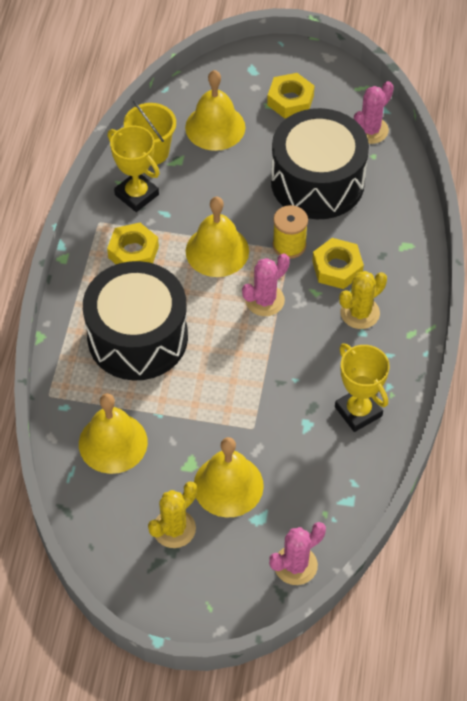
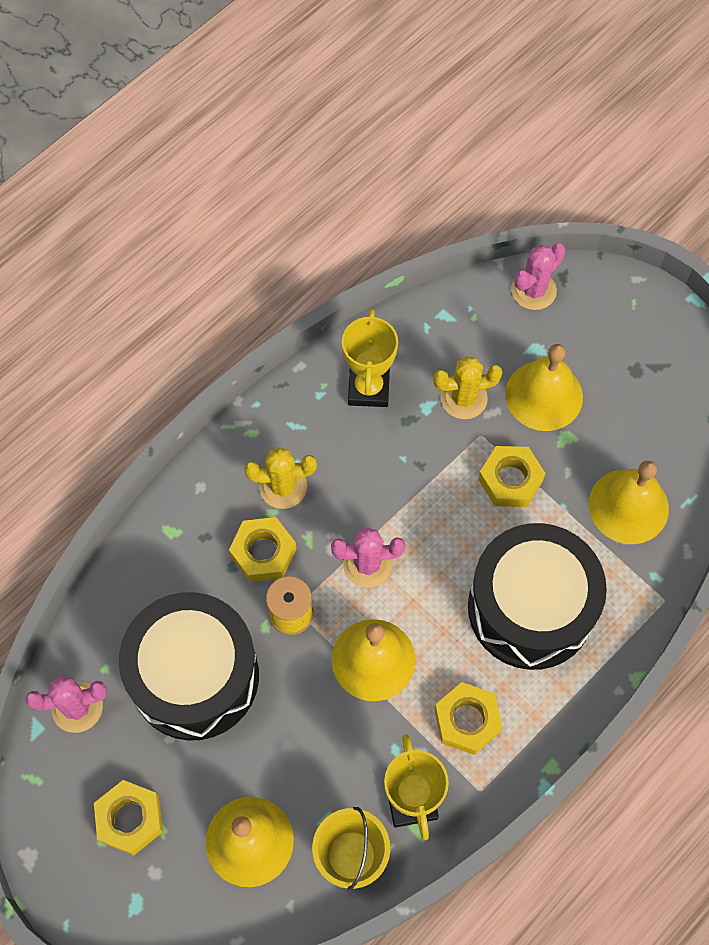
camera: 145 degrees left, 10 degrees up
yellow cactus [148,481,197,548] -> yellow cactus moved to [433,356,503,419]
pink cactus [269,522,326,585] -> pink cactus turned 45 degrees counterclockwise [511,243,566,310]
none -> yellow nut [478,446,546,507]

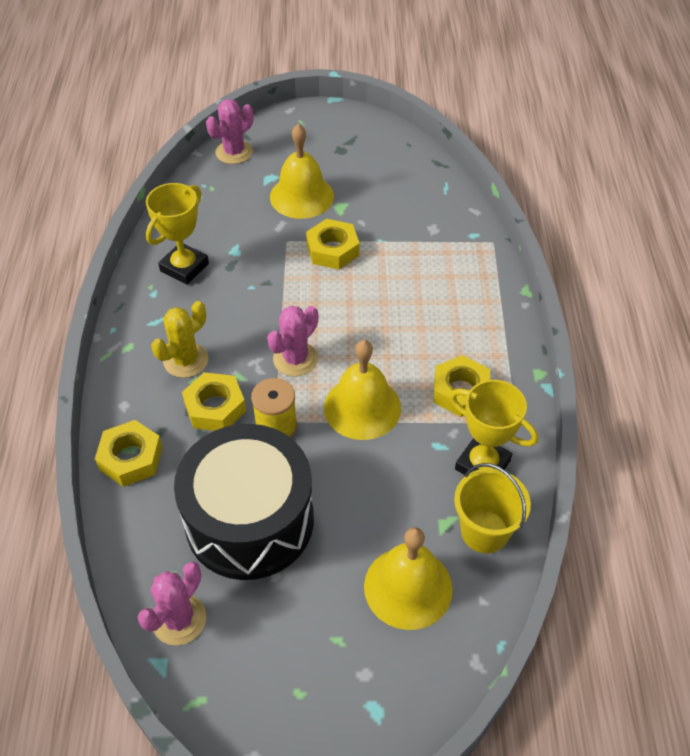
camera: 45 degrees left, 15 degrees down
yellow nut [94,780,163,855] -> yellow nut moved to [95,420,163,487]
yellow trophy [342,309,398,407] -> yellow trophy turned 75 degrees clockwise [146,183,209,285]
yellow cactus [433,356,503,419] -> none
black drum [468,523,607,670] -> none
pink cactus [511,243,566,310] -> pink cactus turned 45 degrees clockwise [206,99,253,164]
yellow bell [589,461,669,544] -> none

